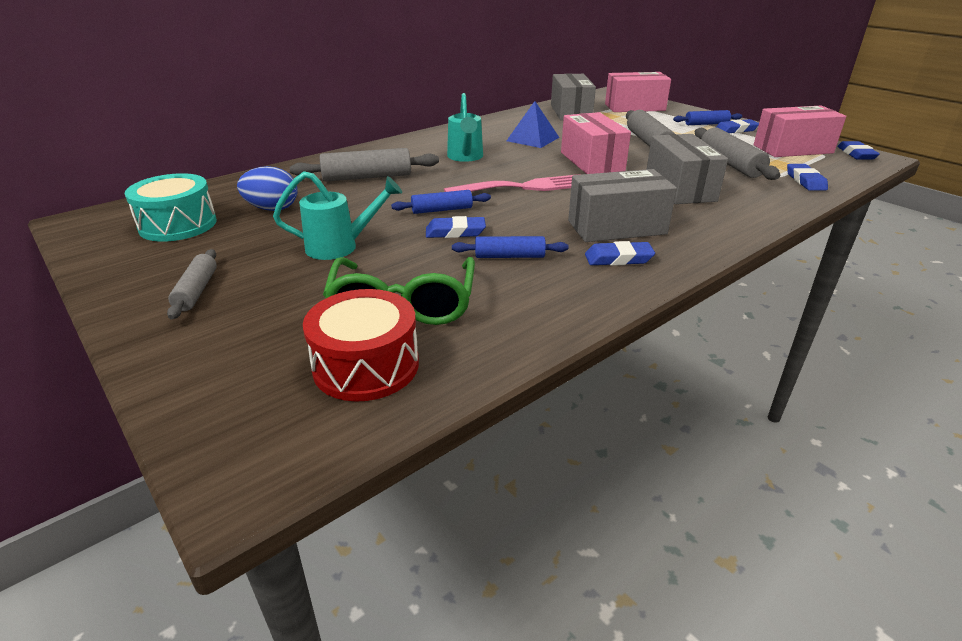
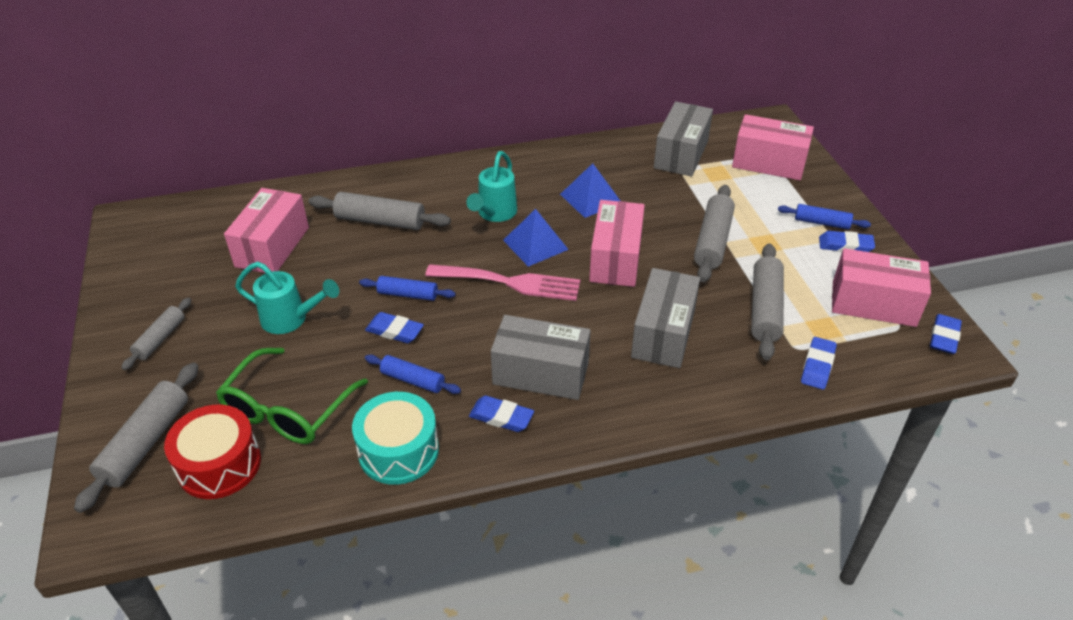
camera: 25 degrees right, 10 degrees up
turquoise drum [125,173,217,242] -> turquoise drum moved to [352,392,439,485]
blue egg [237,166,298,211] -> pink box [224,188,309,273]
none -> grey rolling pin [74,363,198,513]
none -> blue pyramid [503,209,569,267]

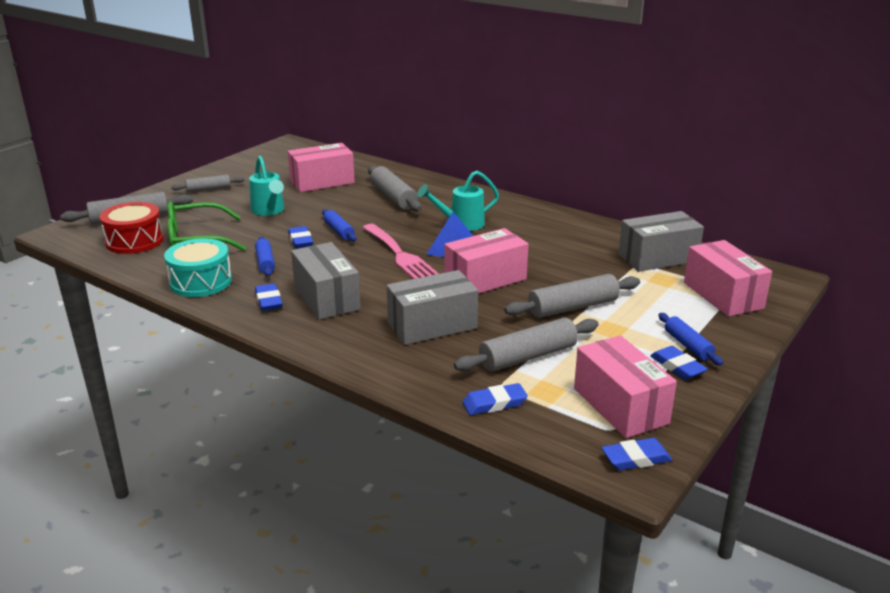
camera: 50 degrees right, 15 degrees down
blue pyramid [560,163,620,218] -> none

